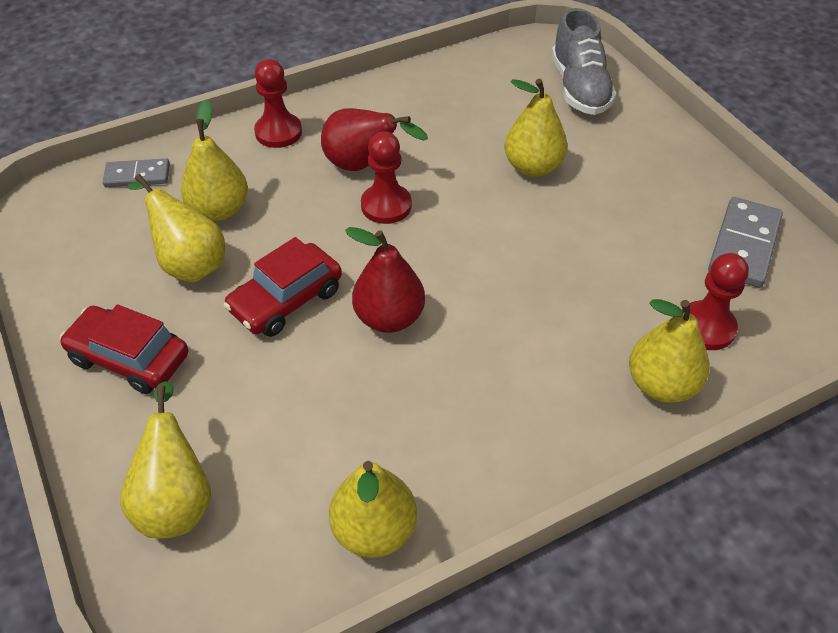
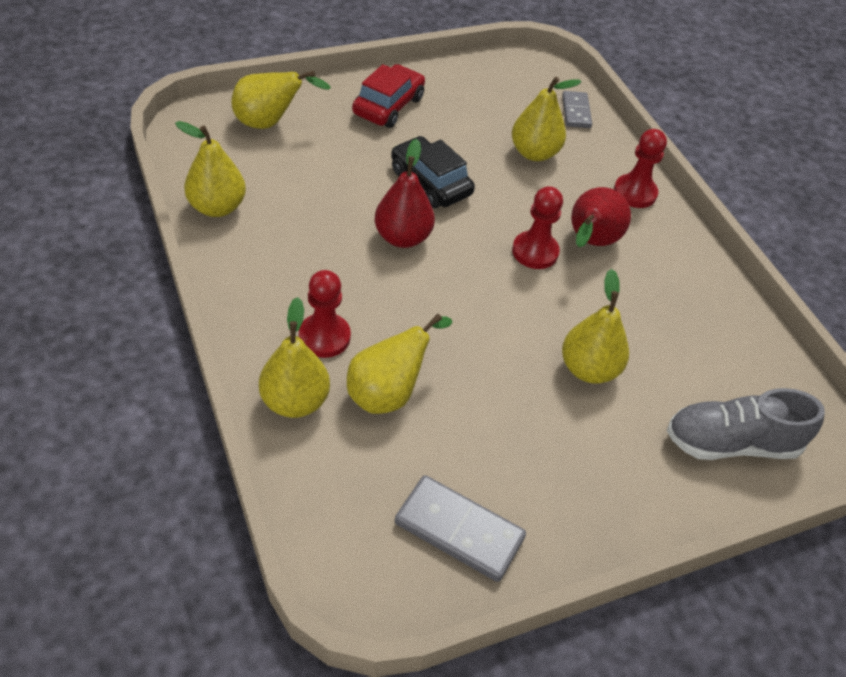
camera: 90 degrees right, 0 degrees up
yellow pear [127,174,225,283] -> yellow pear moved to [347,314,453,414]
red car [224,237,342,337] -> black car [391,136,475,208]
red pawn [682,253,749,350] -> red pawn moved to [299,270,351,358]

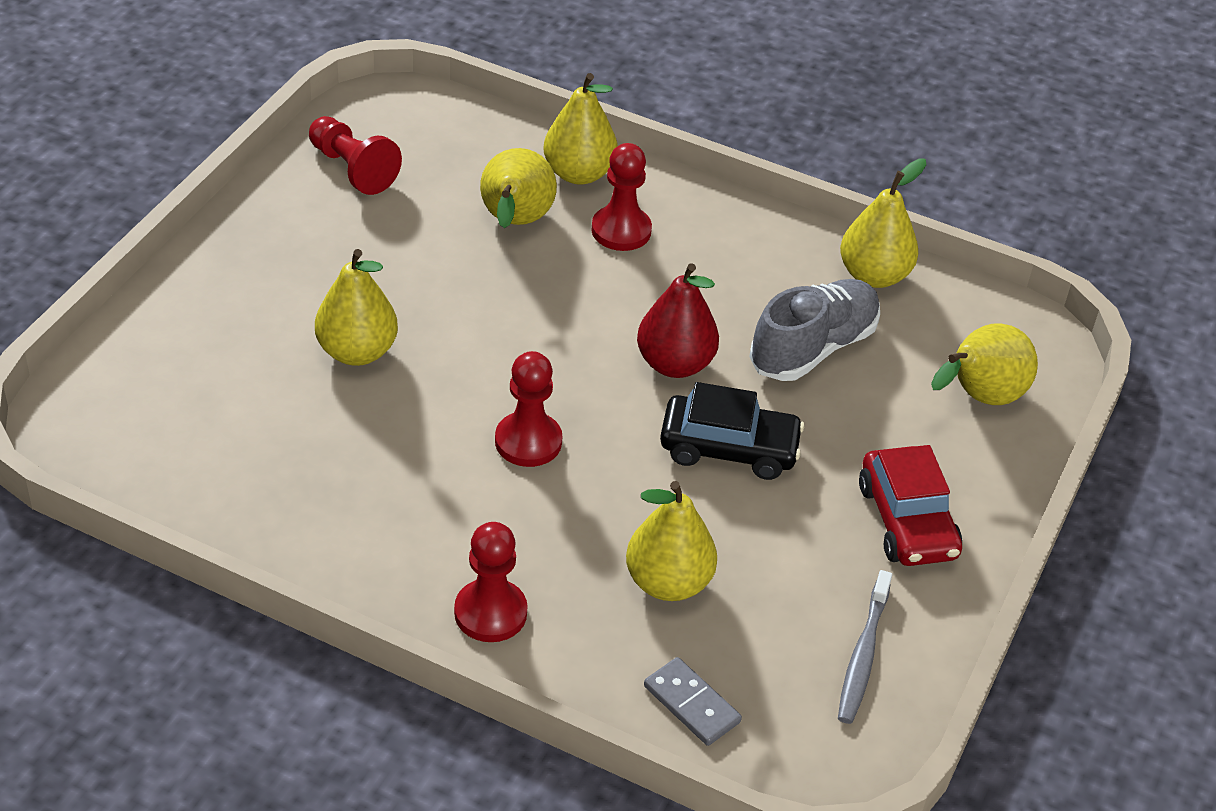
camera: 140 degrees right, 5 degrees down
grey domino [395,475,526,582] -> red pawn [309,116,402,195]
red pear [571,187,631,247] -> none
grey shoe [667,388,825,460] -> grey shoe moved to [749,279,880,381]
none -> grey toothbrush [838,570,892,724]

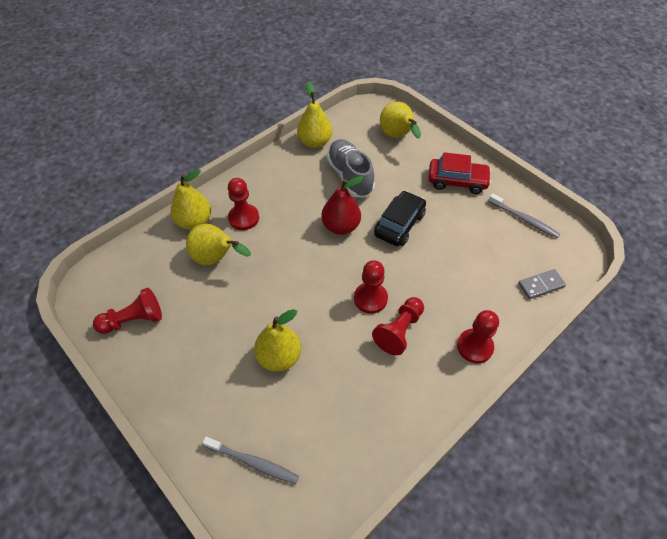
camera: 65 degrees left, 10 degrees up
yellow pear [626,481,717,601] -> none
none -> grey toothbrush [202,437,299,484]
none -> red pawn [372,297,424,355]

